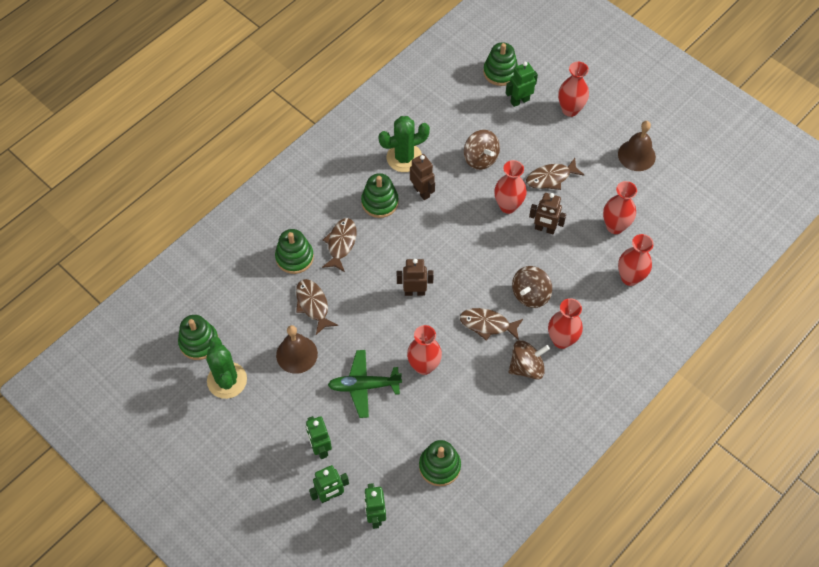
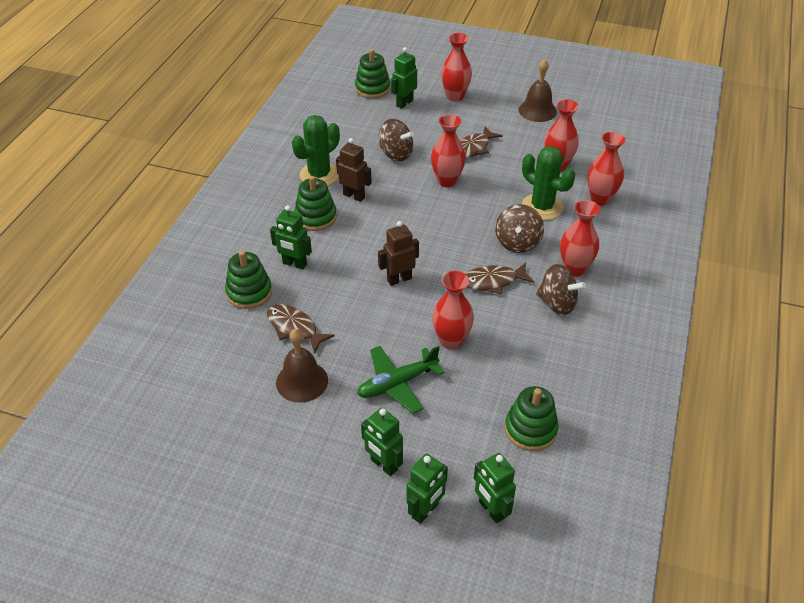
camera: 25 degrees left, 15 degrees down
green stacking toy [178,315,218,360] -> none
green cactus [206,336,247,399] -> green cactus moved to [522,146,575,220]
brown fish [322,218,357,272] -> green robot [270,205,312,270]
brown spinning top [508,340,550,380] -> brown spinning top turned 75 degrees clockwise [536,264,586,315]
brown robot [529,193,566,234] -> none

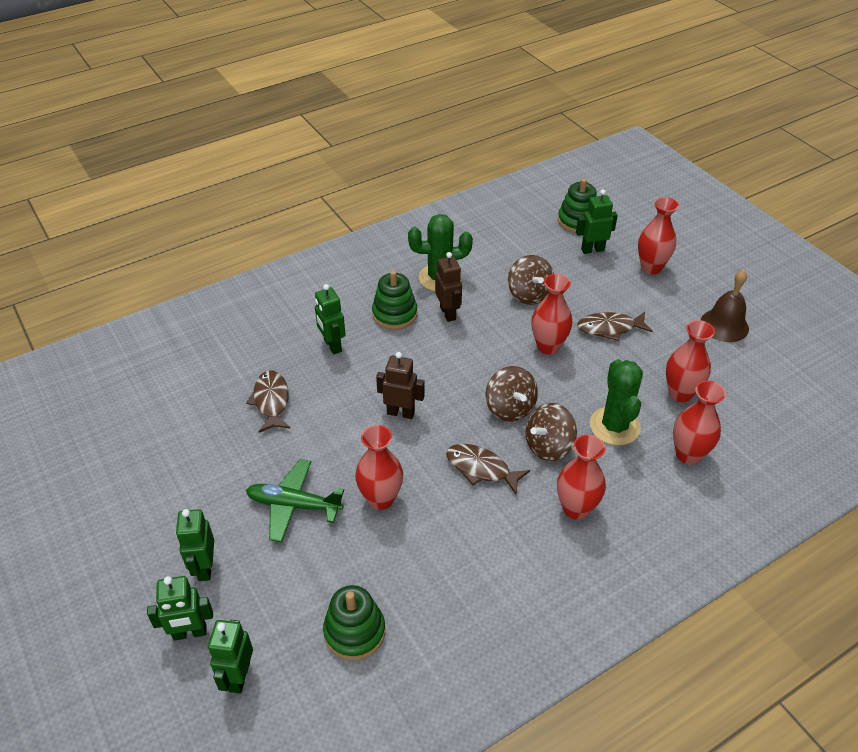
camera: 40 degrees right, 0 degrees up
green stacking toy [225,251,272,309] -> none
brown bell [276,329,328,402] -> none
brown spinning top [536,264,586,315] -> brown spinning top moved to [485,366,538,422]

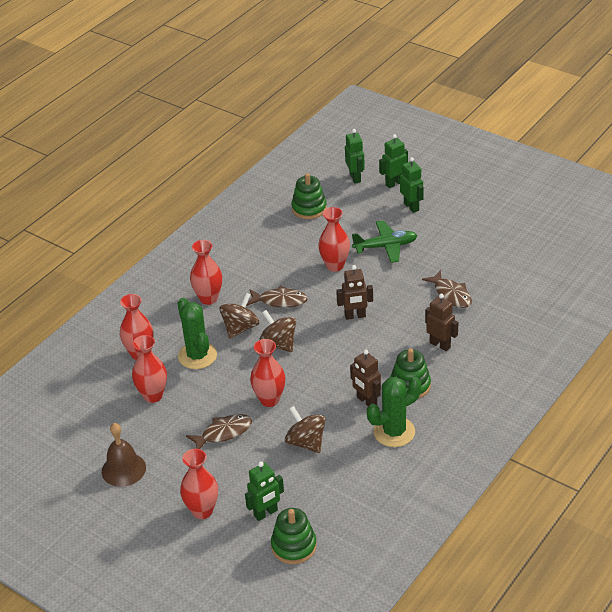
camera: 160 degrees right, 5 degrees down
green robot [315,284,346,355] -> brown robot [425,294,459,351]

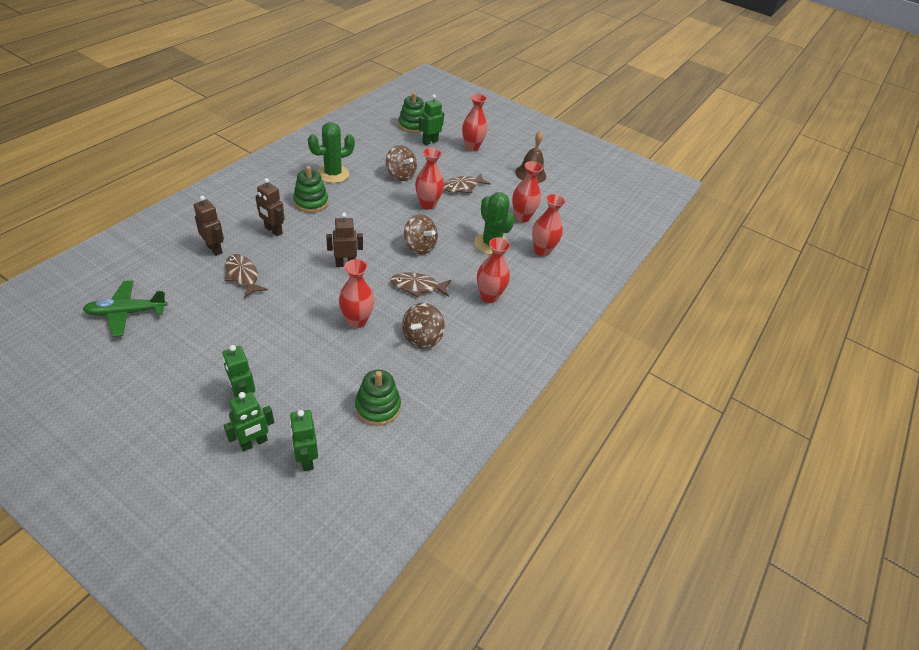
camera: 170 degrees right, 5 degrees up
brown spinning top [219,293,259,339] -> brown spinning top moved to [402,303,445,349]
brown robot [350,350,381,406] -> brown robot moved to [193,196,224,256]
green plane [352,220,418,263] -> green plane moved to [83,281,168,337]

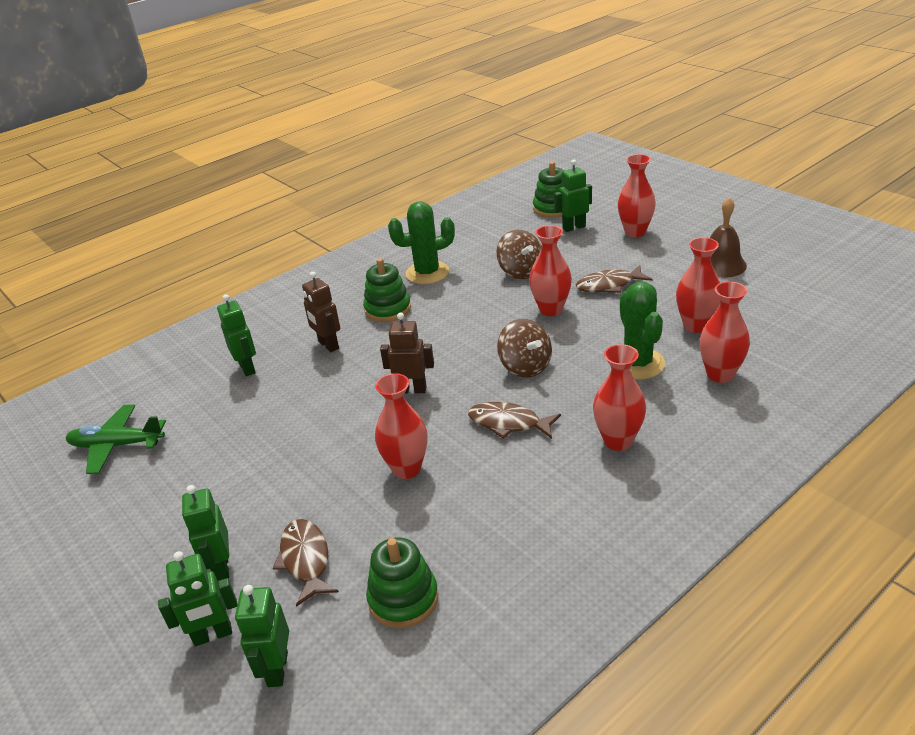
camera: 25 degrees right, 10 degrees down
brown robot [193,196,224,256] -> green robot [217,294,256,376]
brown fish [224,254,268,298] -> brown fish moved to [273,519,339,607]
brown spinning top [402,303,445,349] -> none

